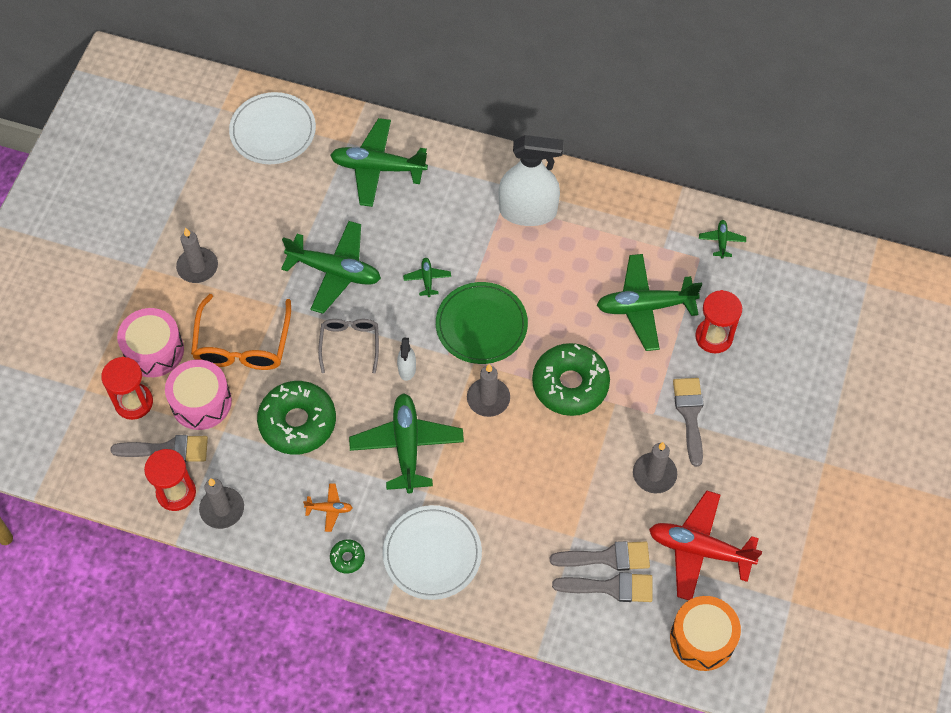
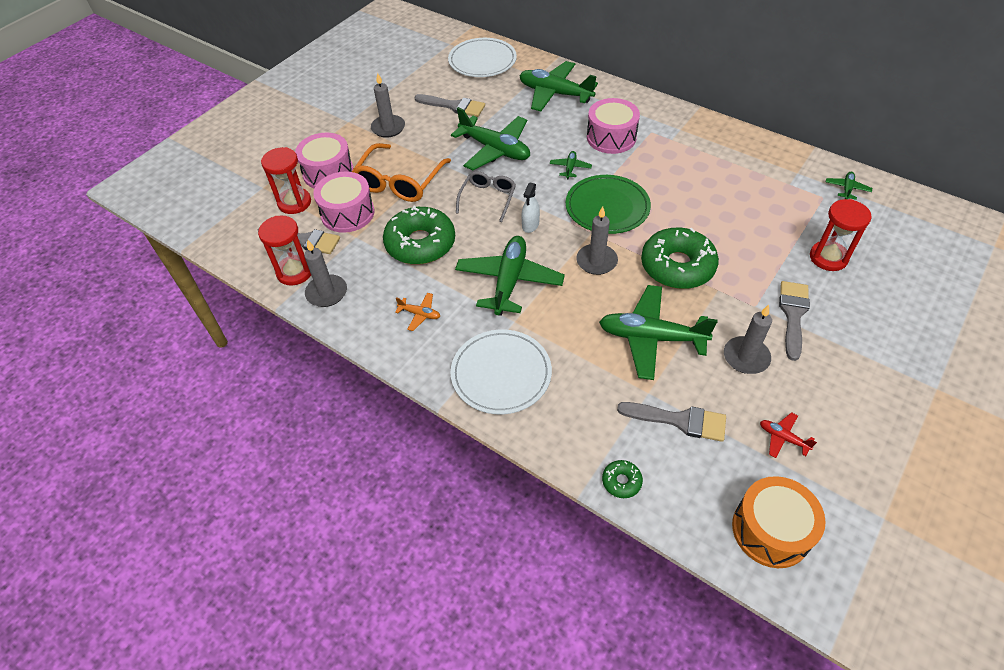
camera: 20 degrees right, 10 degrees down
green donut [330,539,365,573] -> green donut moved to [602,460,643,498]
white spray bottle [499,135,563,226] -> none
grey brush [552,572,653,602] -> grey brush moved to [414,94,485,117]
green plane [597,254,702,351] -> green plane moved to [599,285,717,380]
red plane [649,491,762,600] -> red plane [760,412,817,458], size x0.44
none -> pink drum [587,98,640,154]

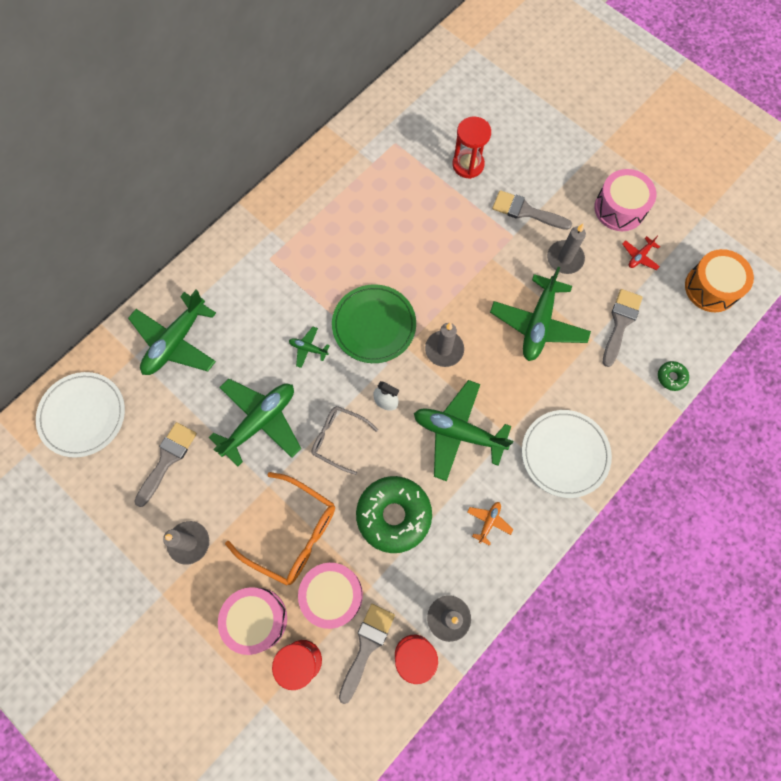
camera: 85 degrees left, 20 degrees up
pink drum [587,98,640,154] -> pink drum moved to [594,169,656,231]
green donut [641,228,719,289] -> none
green plane [826,172,872,200] -> none

